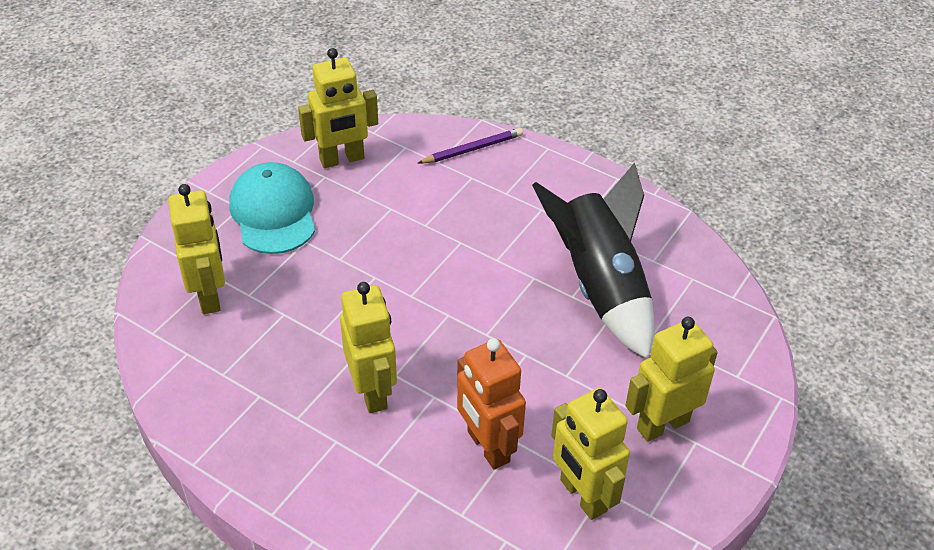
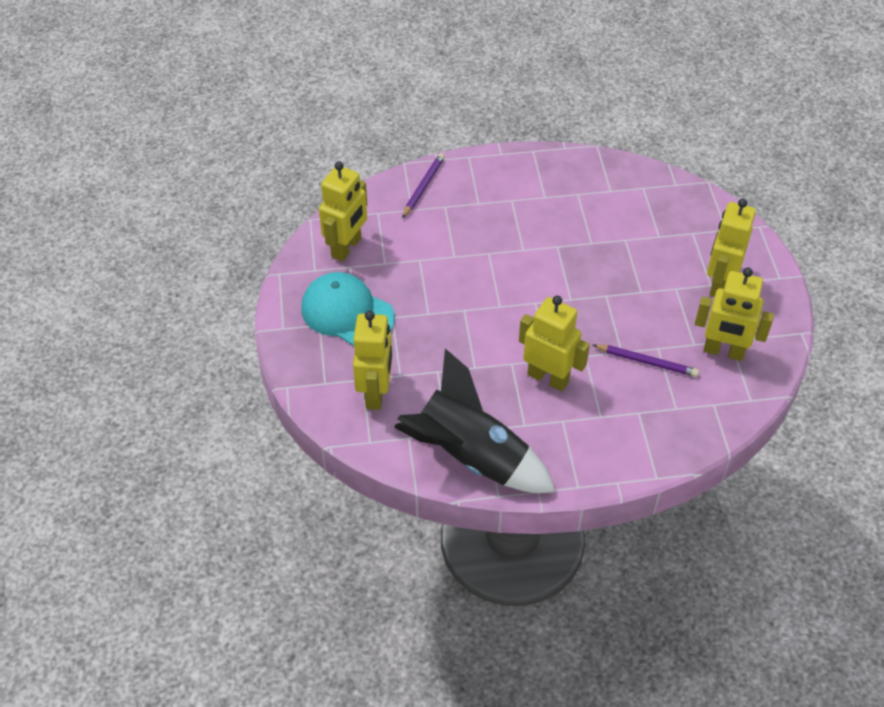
camera: 40 degrees left, 5 degrees up
yellow robot [168,184,225,314] -> yellow robot turned 60 degrees clockwise [353,311,392,410]
orange robot [457,338,526,470] -> purple pencil [593,344,699,377]
black rocket [532,162,654,359] -> black rocket moved to [394,348,556,493]

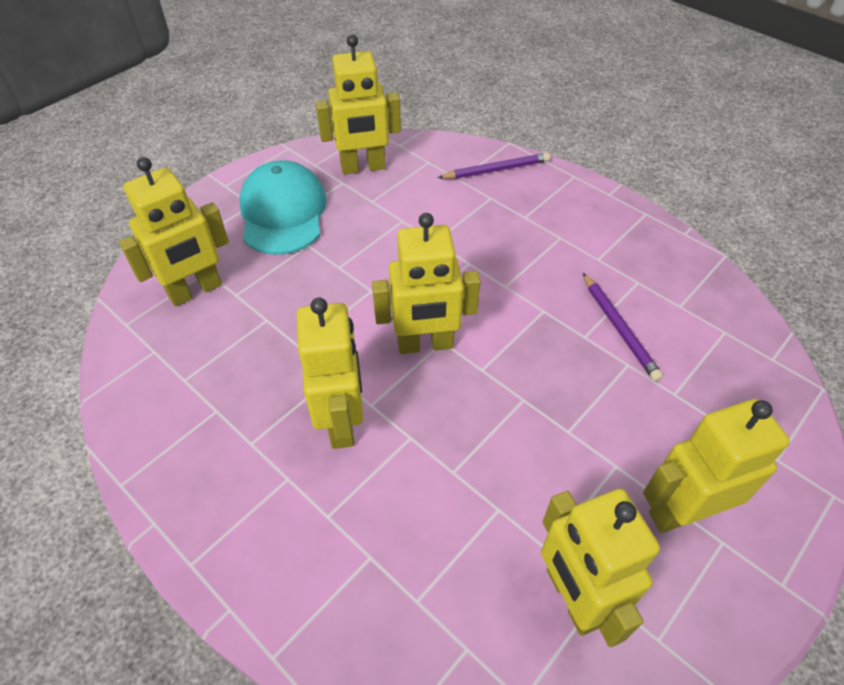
camera: 50 degrees right, 0 degrees up
black rocket [394,348,556,493] -> none
purple pencil [593,344,699,377] -> purple pencil moved to [583,273,663,382]
none -> yellow robot [372,213,481,354]

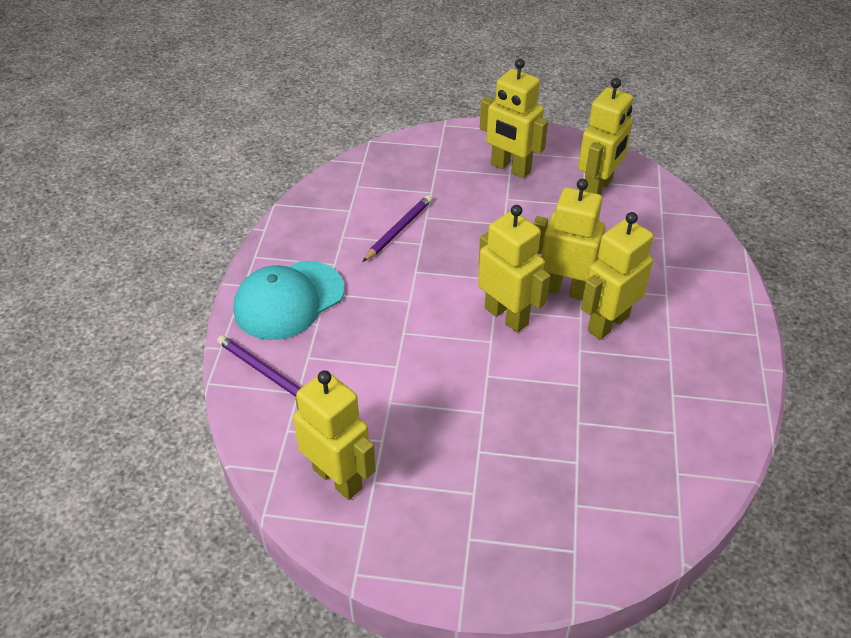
camera: 125 degrees left, 5 degrees down
yellow robot [119,157,229,306] -> yellow robot moved to [534,179,605,300]
turquoise cap [239,160,327,255] -> turquoise cap moved to [233,261,344,340]

